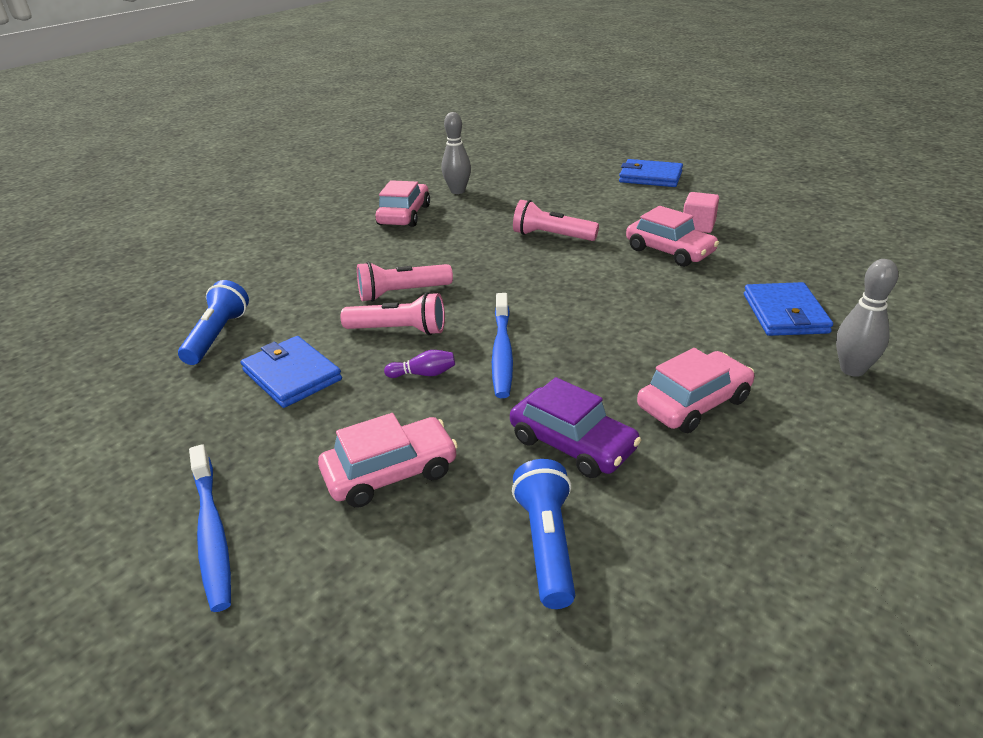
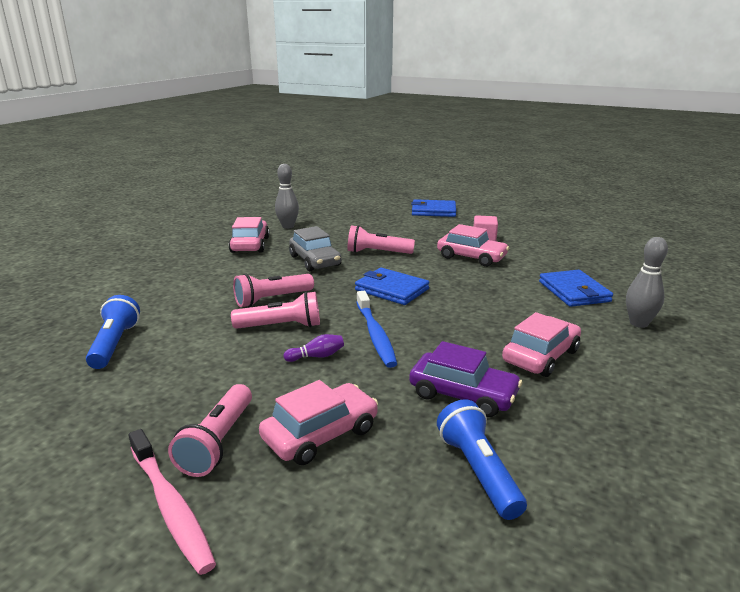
camera: 15 degrees left, 10 degrees down
blue toothbrush [189,444,231,612] -> pink toothbrush [129,429,216,575]
blue wallet [241,336,342,408] -> blue wallet moved to [355,268,429,305]
none -> pink flashlight [168,384,252,477]
none -> grey car [289,226,341,271]

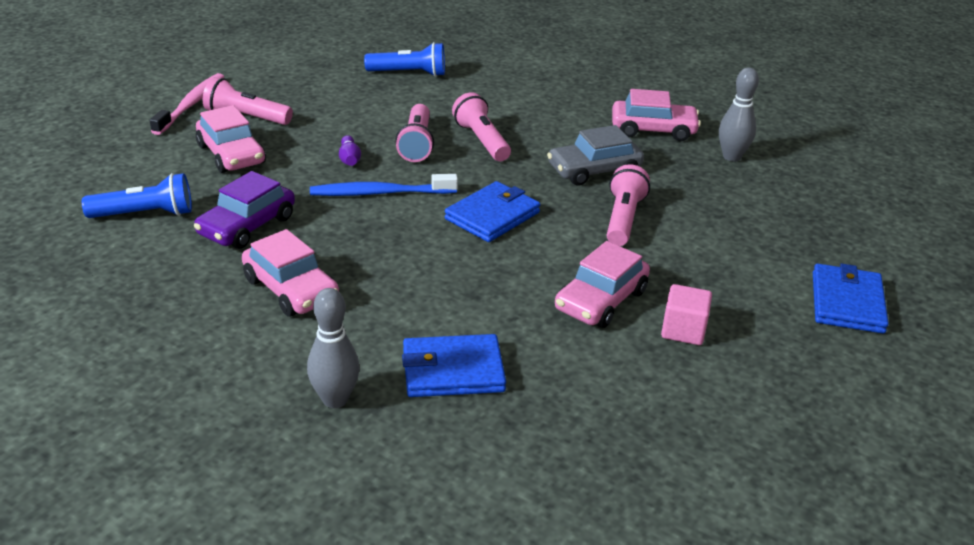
camera: 95 degrees right, 10 degrees up
pink toothbrush [129,429,216,575] -> pink toothbrush turned 135 degrees clockwise [150,73,224,135]

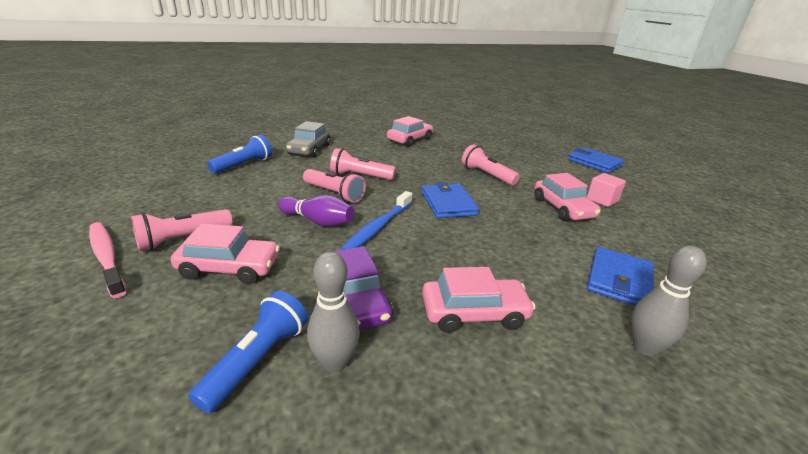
camera: 55 degrees left, 5 degrees down
purple bowling pin [339,135,361,166] -> purple bowling pin [278,195,354,227], size x1.68
grey car [547,125,644,186] -> grey car moved to [286,121,330,157]
grey bowling pin [719,68,759,162] -> grey bowling pin moved to [307,252,360,373]

